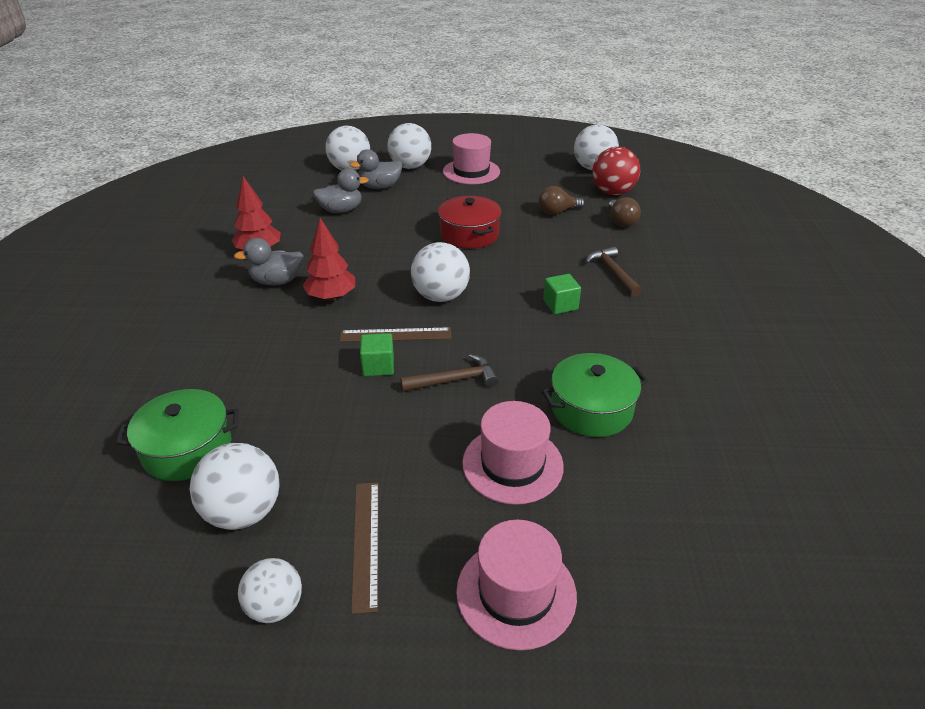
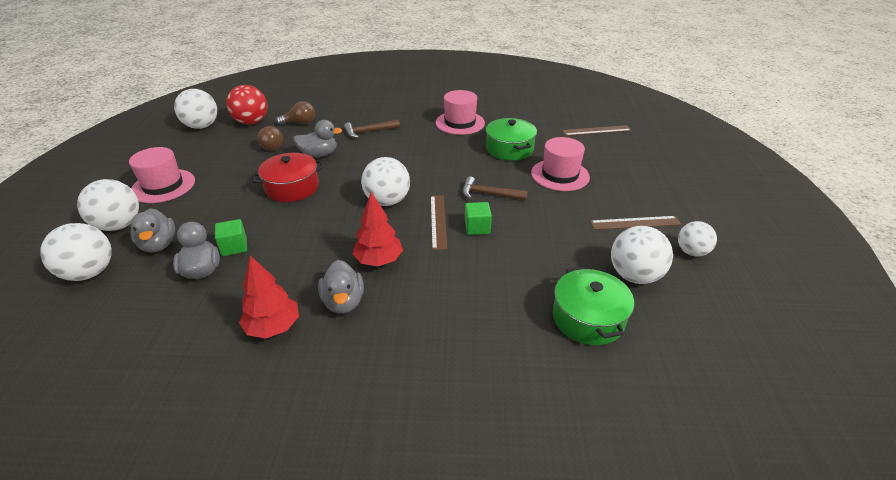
camera: 90 degrees left, 0 degrees up
brown hammer [400,354,499,392] -> brown hammer turned 60 degrees counterclockwise [463,176,528,200]
pink hat [456,520,577,651] -> pink hat moved to [435,90,485,135]
green cube [543,274,581,314] -> green cube moved to [215,219,247,256]
none -> grey duck [293,120,343,157]
none -> brown ruler [562,125,631,136]

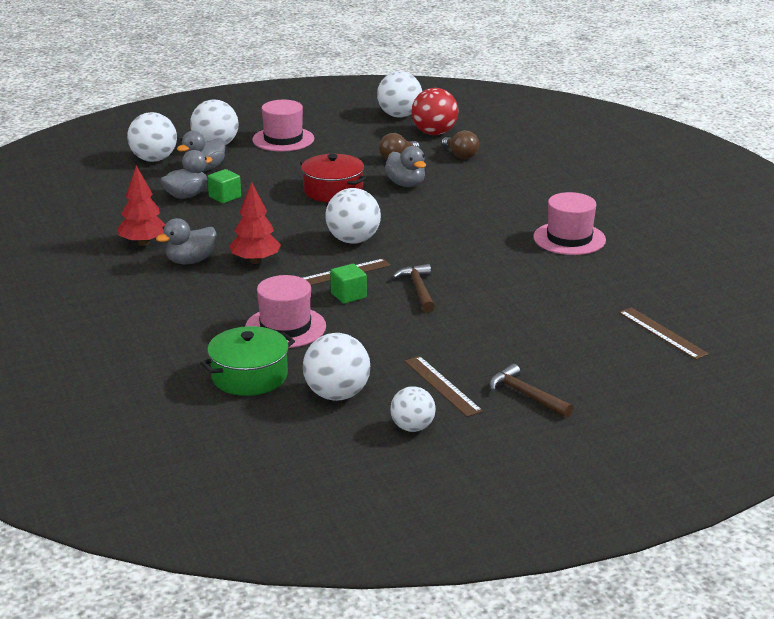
camera: 65 degrees right, 10 degrees down
brown hammer [344,120,400,138] -> brown hammer moved to [489,364,573,418]
green pot [486,118,537,161] -> none
pink hat [531,137,590,191] -> pink hat moved to [245,275,326,348]

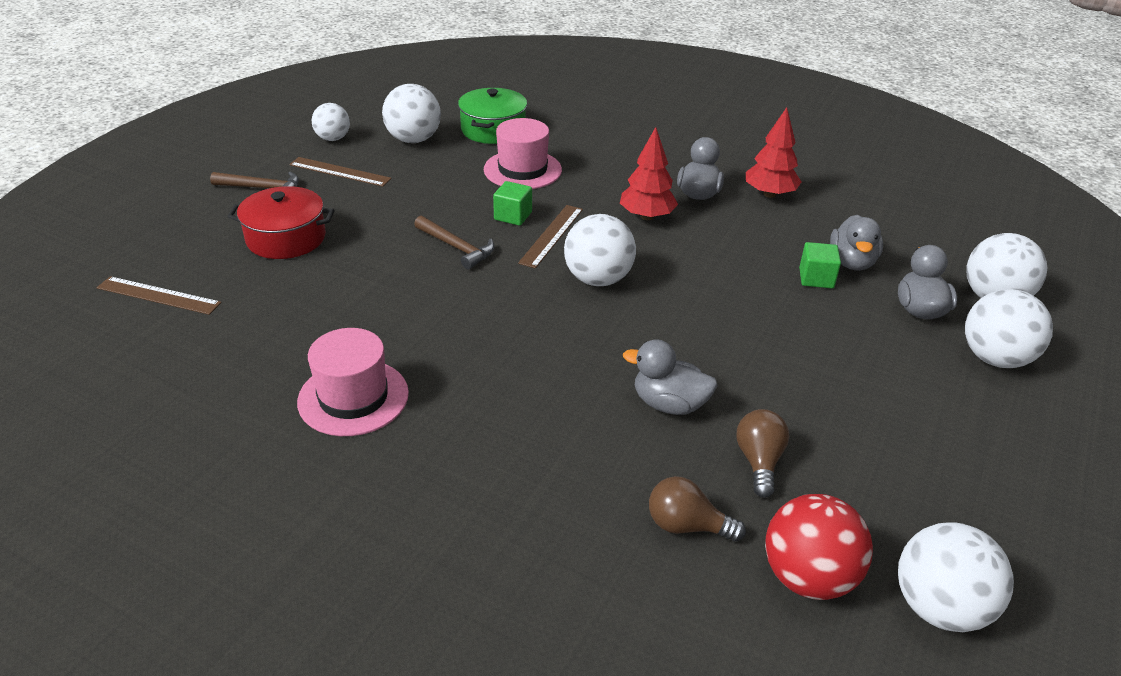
camera: 140 degrees right, 10 degrees up
pink hat [252,100,314,152] -> none
red pot [300,154,367,202] -> red pot moved to [227,186,334,259]

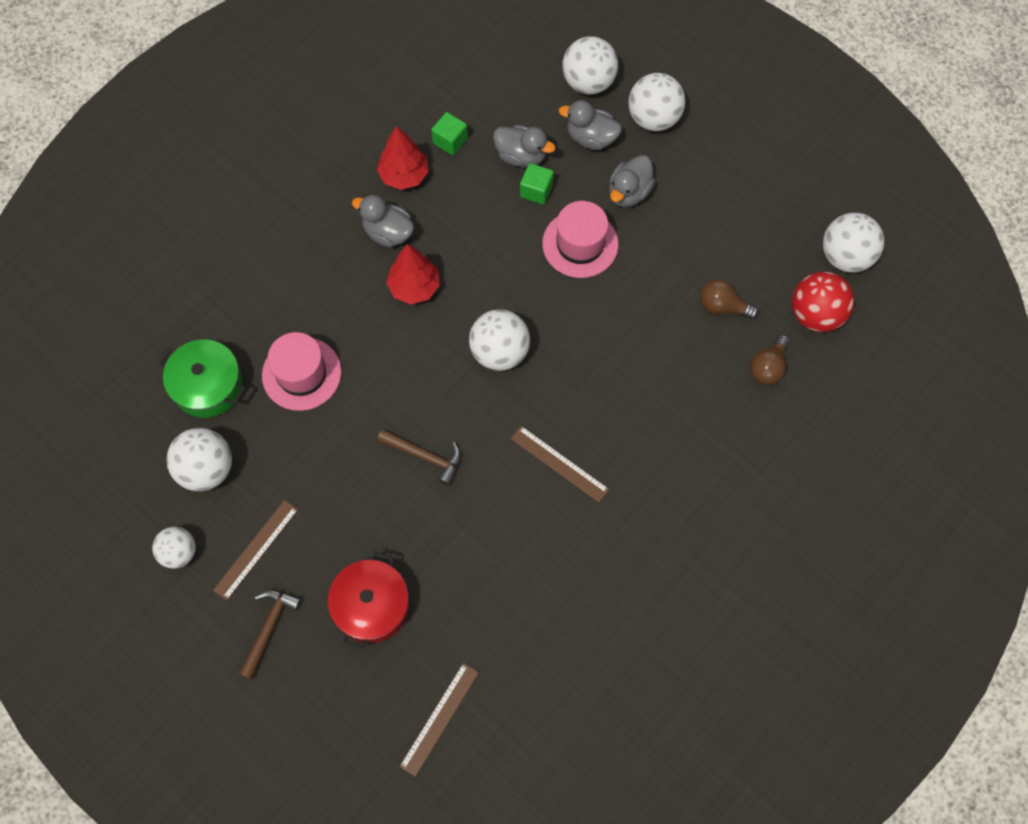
camera: 75 degrees left, 30 degrees up
pink hat [297,328,409,436] -> pink hat moved to [542,201,618,278]
brown hammer [414,216,495,269] -> brown hammer turned 60 degrees clockwise [377,429,461,485]
green cube [493,181,532,226] -> green cube moved to [431,112,468,156]
brown ruler [518,205,583,269] -> brown ruler moved to [511,426,609,503]
grey duck [623,339,718,415] -> grey duck moved to [609,155,655,207]

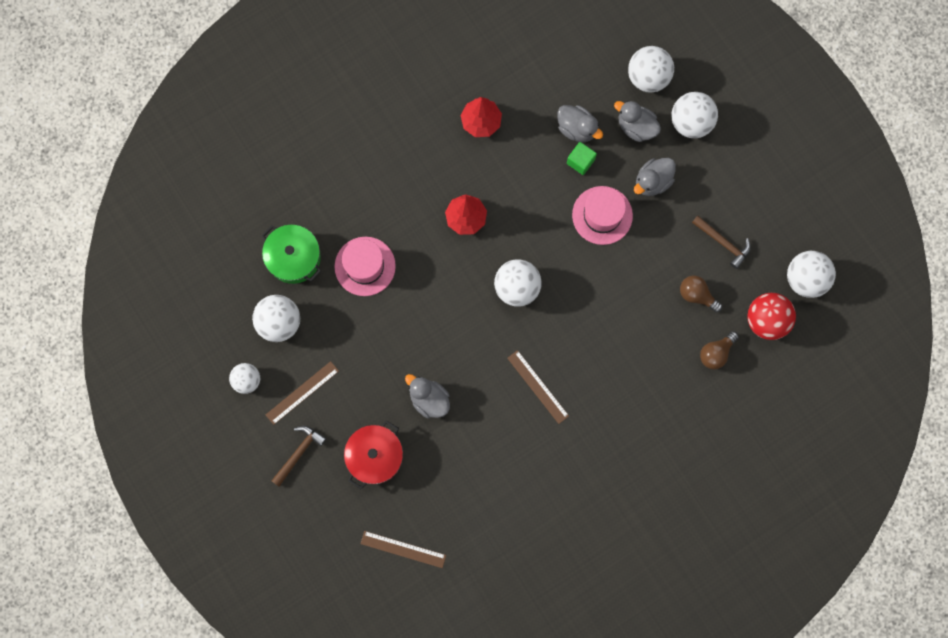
camera: 15 degrees right, 10 degrees up
grey duck [352,195,415,248] -> grey duck moved to [405,374,450,418]
brown hammer [377,429,461,485] -> brown hammer moved to [692,216,751,269]
brown ruler [399,663,479,777] -> brown ruler turned 60 degrees clockwise [360,531,446,568]
green cube [431,112,468,156] -> none

